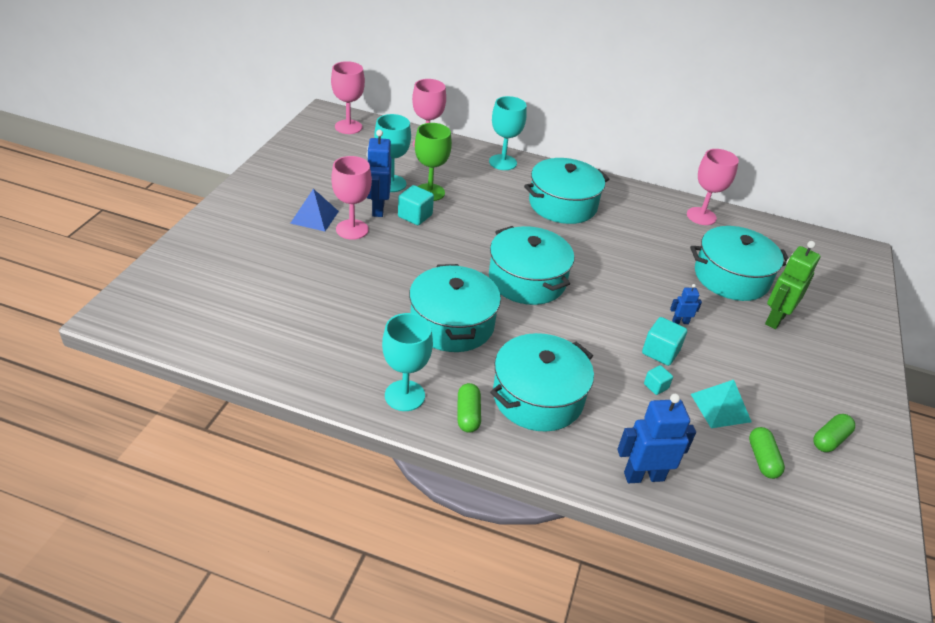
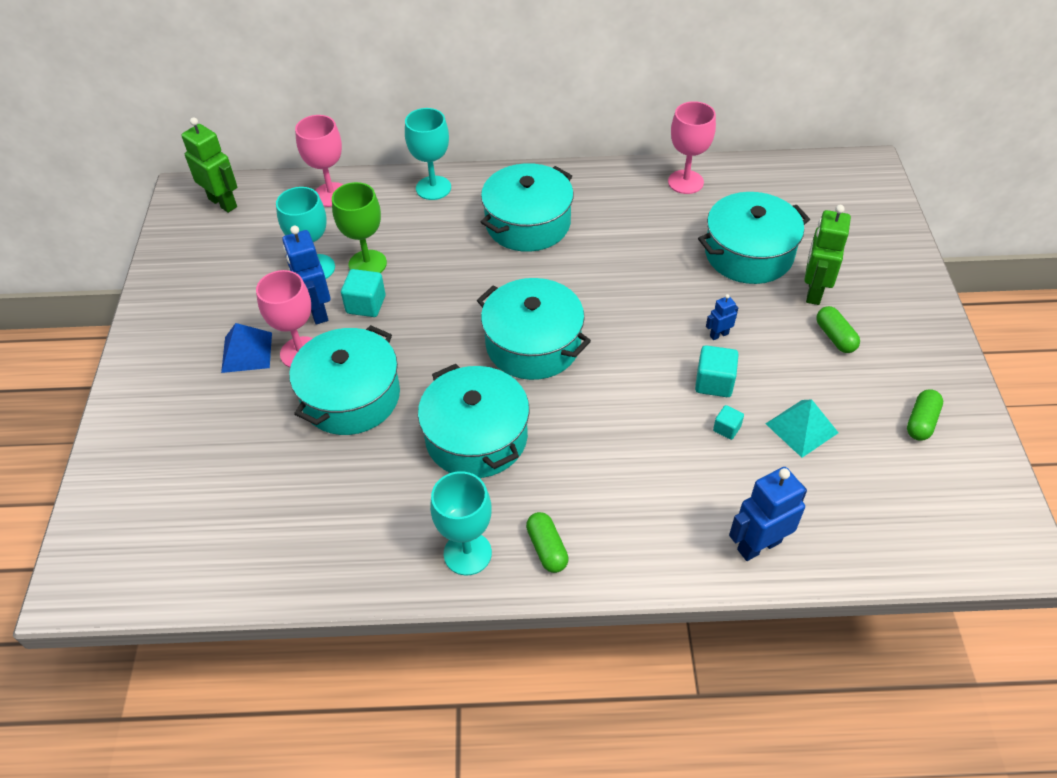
camera: 15 degrees left, 10 degrees up
pink goblet [331,61,365,134] -> green robot [181,117,237,213]
turquoise pot [490,333,594,432] -> turquoise pot moved to [289,325,400,435]
green capsule [749,427,785,479] -> green capsule moved to [816,306,860,353]

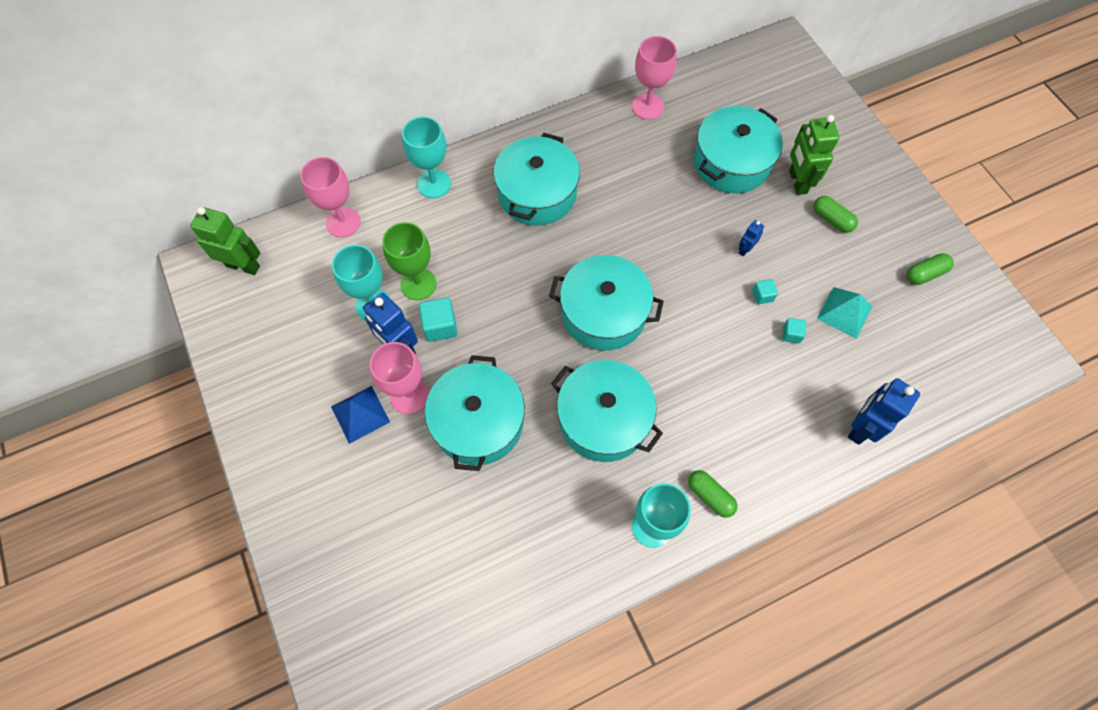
camera: 25 degrees left, 15 degrees up
turquoise cube [695,345,739,397] -> turquoise cube [752,279,778,305], size x0.59
green capsule [907,389,943,441] -> green capsule turned 60 degrees clockwise [907,253,954,285]

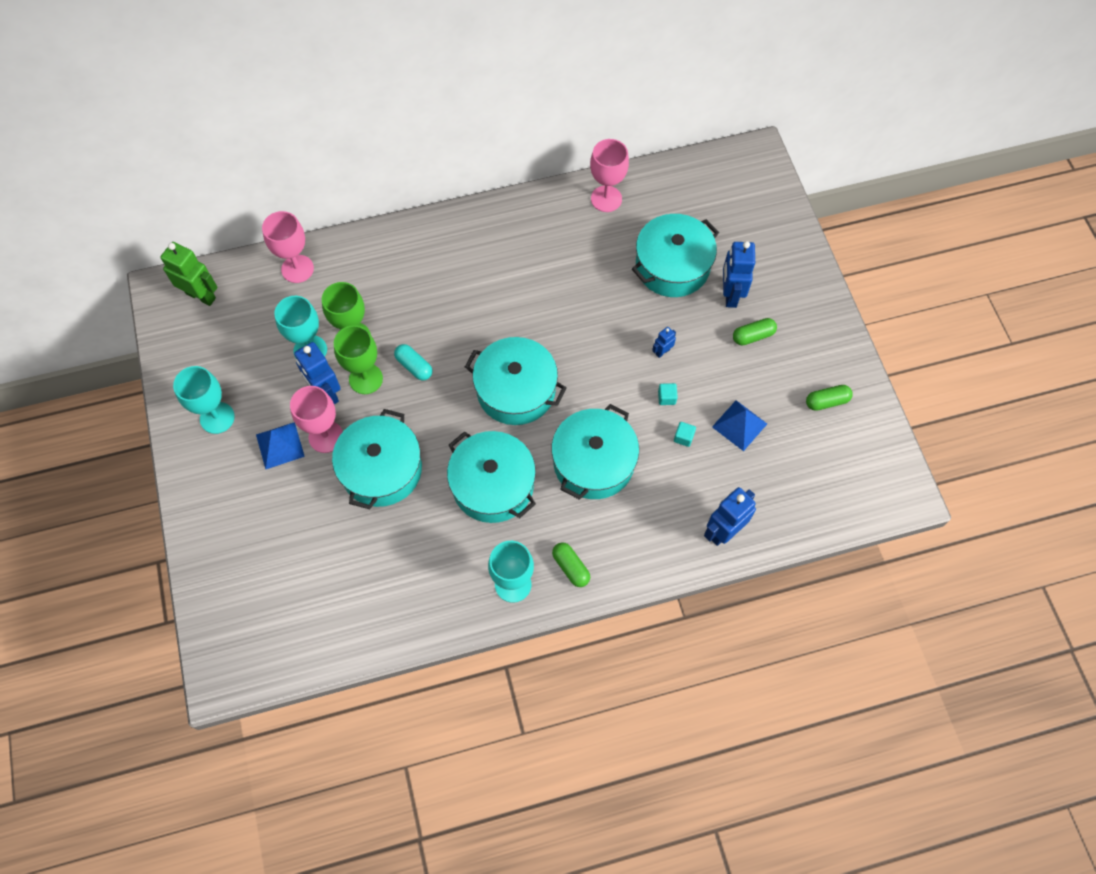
camera: 10 degrees right, 0 degrees up
turquoise goblet [402,117,451,198] -> turquoise goblet moved to [173,366,235,434]
turquoise cube [419,297,458,342] -> green goblet [334,325,383,394]
turquoise pot [493,133,580,226] -> turquoise pot moved to [551,404,639,500]
green robot [789,115,839,195] -> blue robot [723,241,755,308]
green capsule [813,196,858,233] -> green capsule turned 75 degrees counterclockwise [733,318,777,345]
turquoise pyramid [817,287,873,339] -> blue pyramid [712,400,767,451]
none -> turquoise capsule [394,344,432,381]

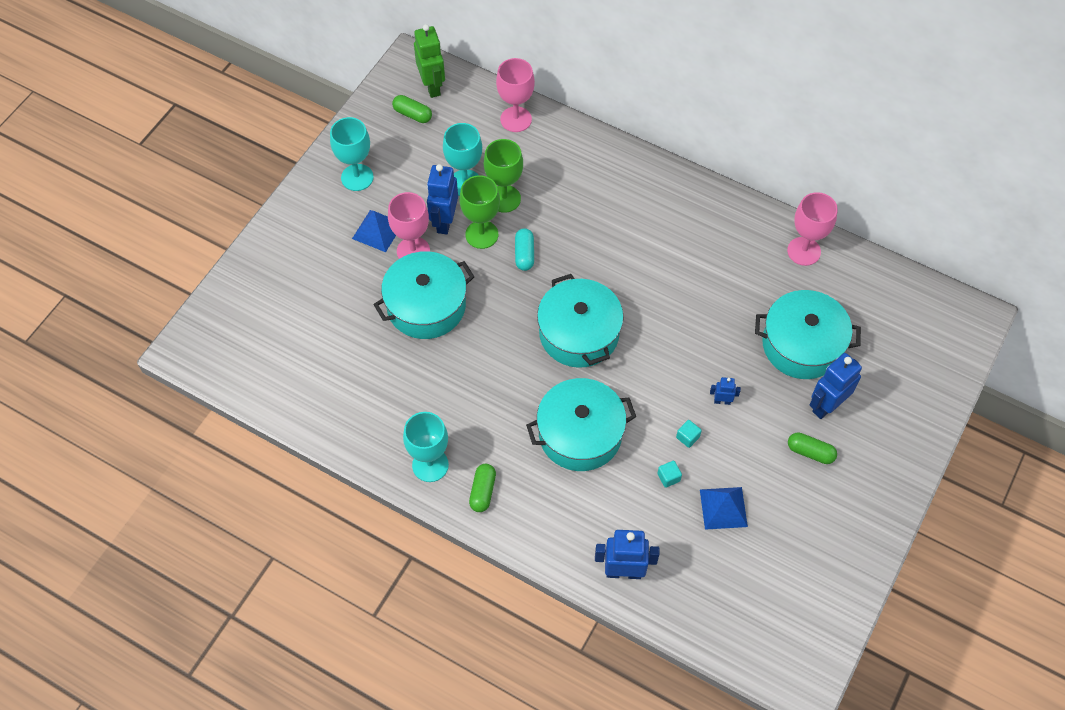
camera: 45 degrees right, 5 degrees down
turquoise pot [447,431,536,523] -> none
green capsule [806,385,853,411] -> green capsule moved to [392,95,432,123]

